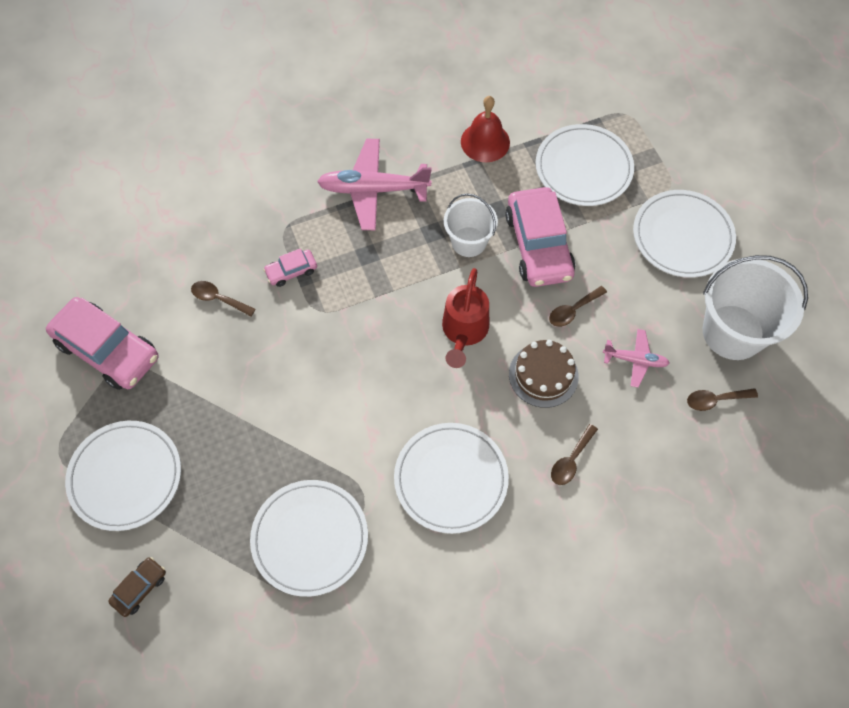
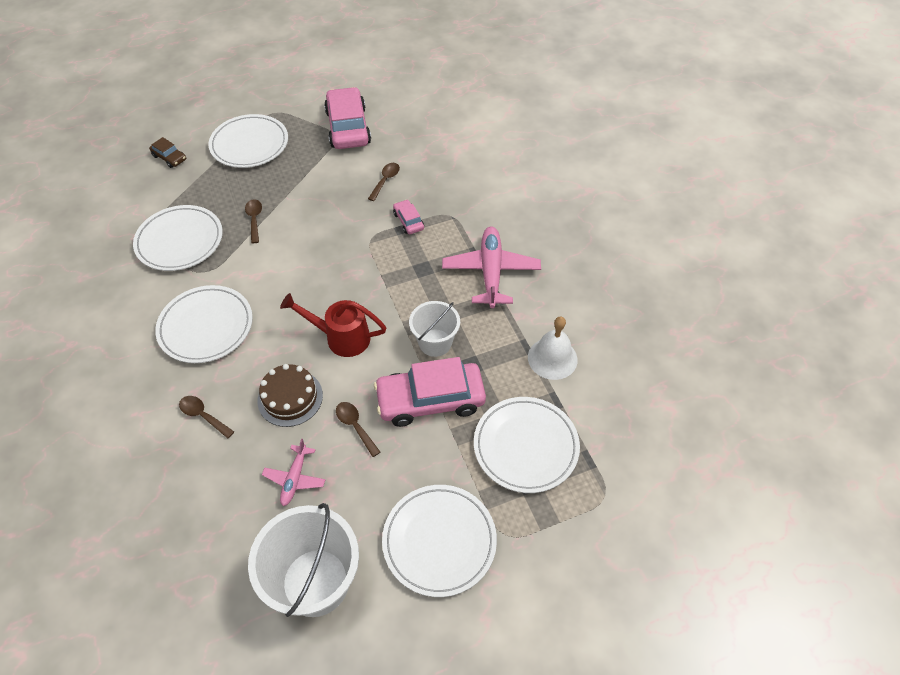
camera: 90 degrees right, 10 degrees down
pink car [46,297,158,390] -> pink car turned 135 degrees clockwise [324,87,371,149]
red bell [461,96,510,162] -> white bell [528,316,578,380]
brown spoon [687,388,758,411] -> brown spoon moved to [245,199,262,243]

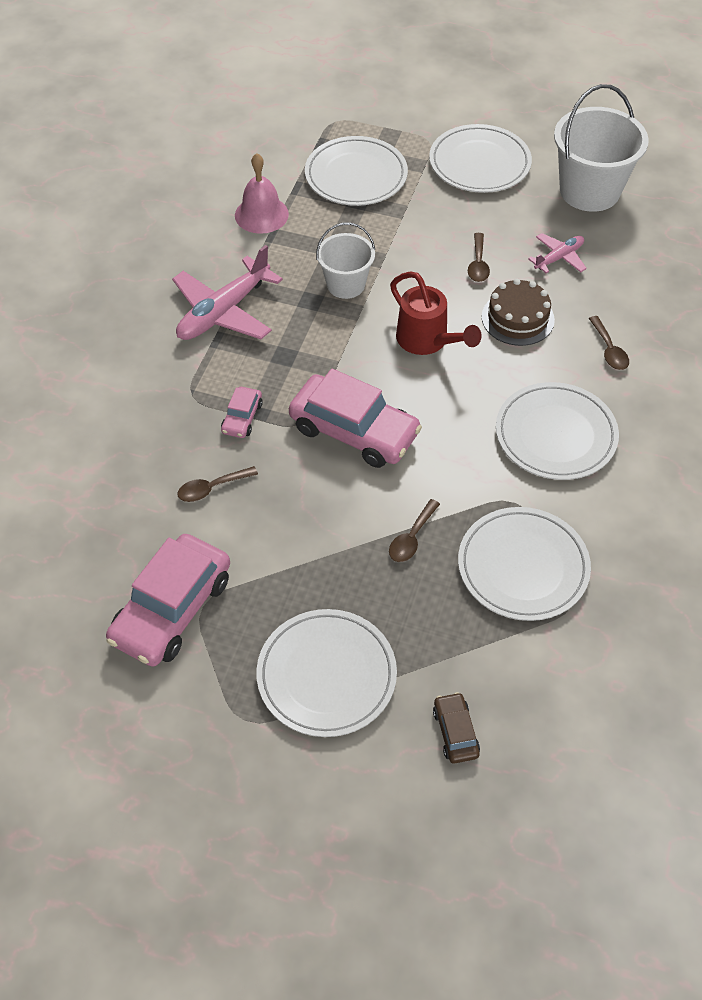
camera: 140 degrees left, 0 degrees up
pink car [374,357,486,427] -> pink car moved to [289,368,422,468]
white bell [528,316,578,380] -> pink bell [235,153,289,234]

